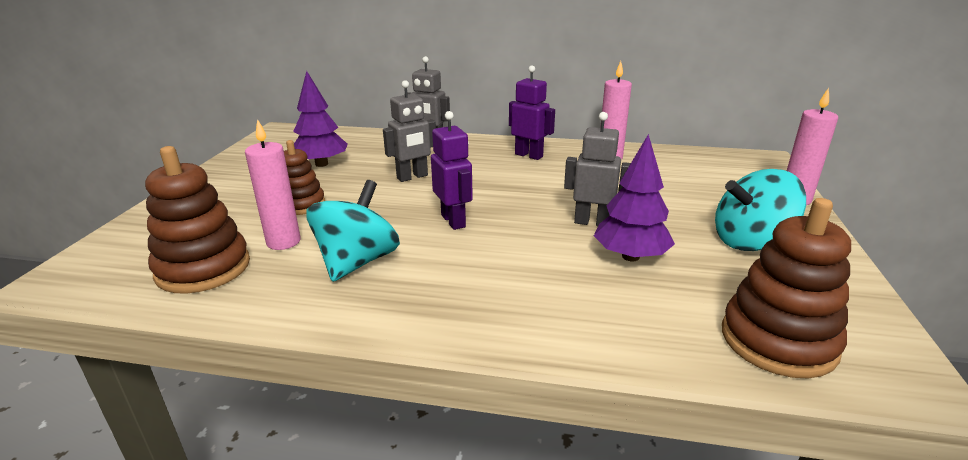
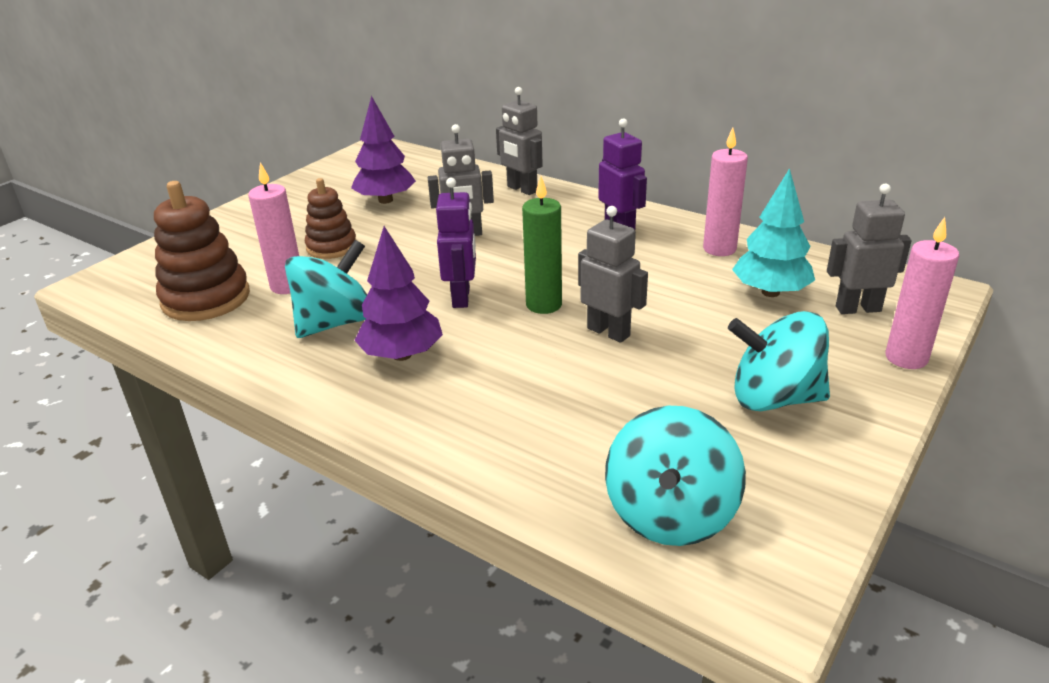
camera: 25 degrees right, 5 degrees up
purple tree [594,134,675,261] -> purple tree moved to [354,226,443,361]
brown stacking toy [722,198,851,378] -> turquoise spinning top [605,406,746,546]
none -> green candle [522,176,562,314]
none -> turquoise tree [732,168,815,297]
none -> grey robot [827,183,912,314]

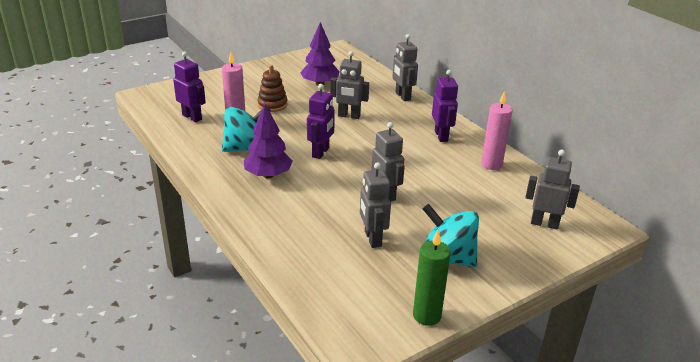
camera: 20 degrees right, 0 degrees up
brown stacking toy [154,181,250,321] -> purple robot [173,51,206,122]
green candle [522,176,562,314] -> green candle moved to [413,230,451,326]
turquoise spinning top [605,406,746,546] -> none
turquoise tree [732,168,815,297] -> none
pink candle [885,217,959,369] -> none
none -> grey robot [360,162,391,248]

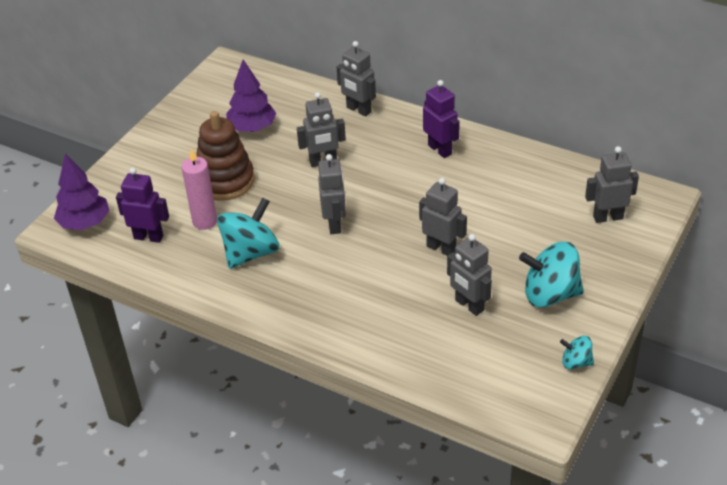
camera: 25 degrees left, 10 degrees up
purple tree [244,104,293,178] -> purple tree moved to [54,154,110,230]
brown stacking toy [257,65,288,112] -> brown stacking toy [196,111,255,201], size x1.56
purple robot [307,84,335,159] -> grey robot [318,154,346,234]
green candle [413,230,451,326] -> turquoise spinning top [560,336,594,369]
pink candle [481,92,513,170] -> none

